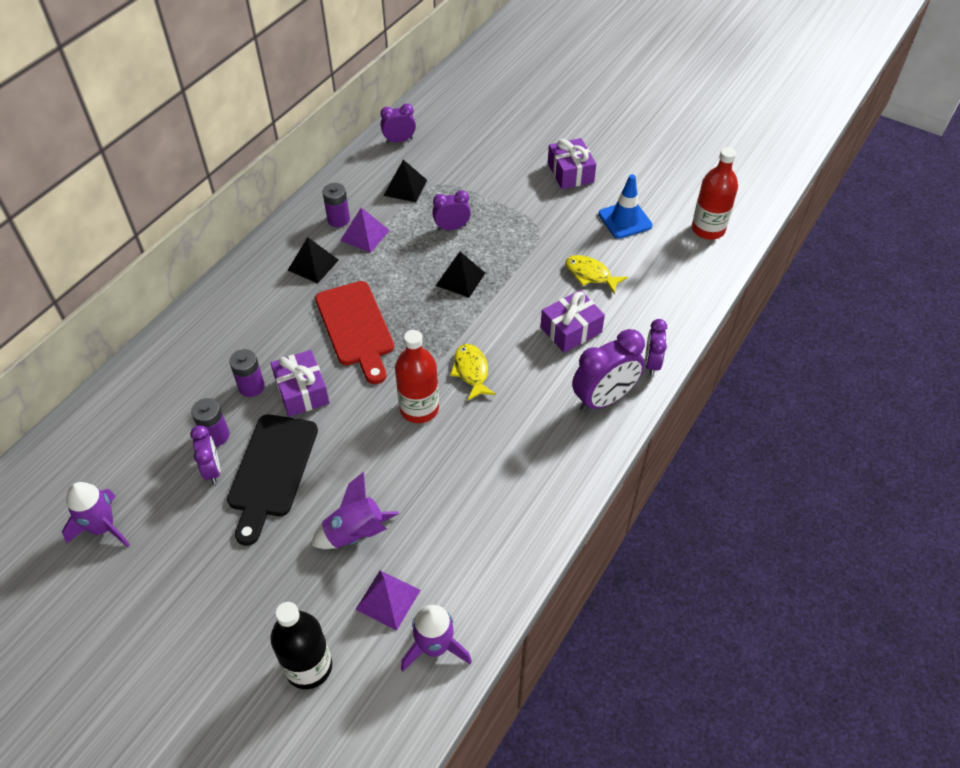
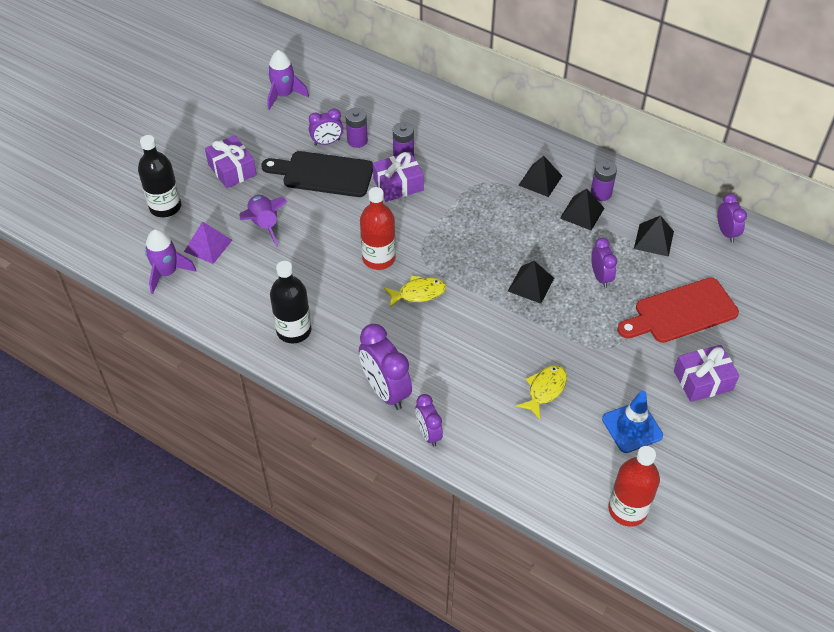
camera: 90 degrees right, 0 degrees up
red cutting board [315,281,394,384] -> red cutting board moved to [617,278,739,343]
purple pyramid [340,207,390,253] -> black pyramid [560,188,604,230]
purple gift [540,290,605,353] -> purple gift moved to [205,135,257,188]
purple clock [645,319,667,376] -> purple clock turned 120 degrees counterclockwise [415,394,443,447]
none -> black bottle [270,261,311,343]

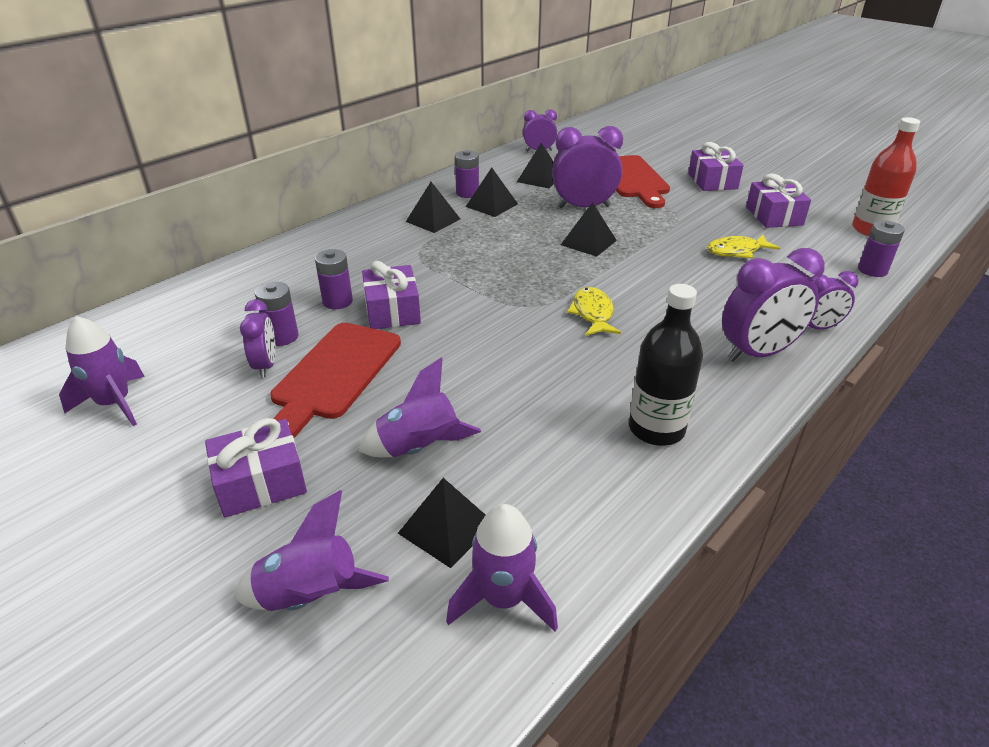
camera: 80 degrees left, 15 degrees down
black bottle [138,135,181,217] -> purple rocket [234,490,389,611]
purple pyramid [184,221,232,264] -> black pyramid [398,478,485,568]
black cutting board [261,151,373,197] -> red cutting board [270,323,401,438]
red bottle [360,187,396,270] -> none
yellow fish [516,365,567,419] -> yellow fish turned 60 degrees counterclockwise [707,235,780,259]
purple clock [591,238,617,288] -> purple clock [552,126,623,209], size x1.69
blue traffic cone [602,391,663,453] -> purple gift [746,174,811,228]
none -> purple battery [858,220,905,277]

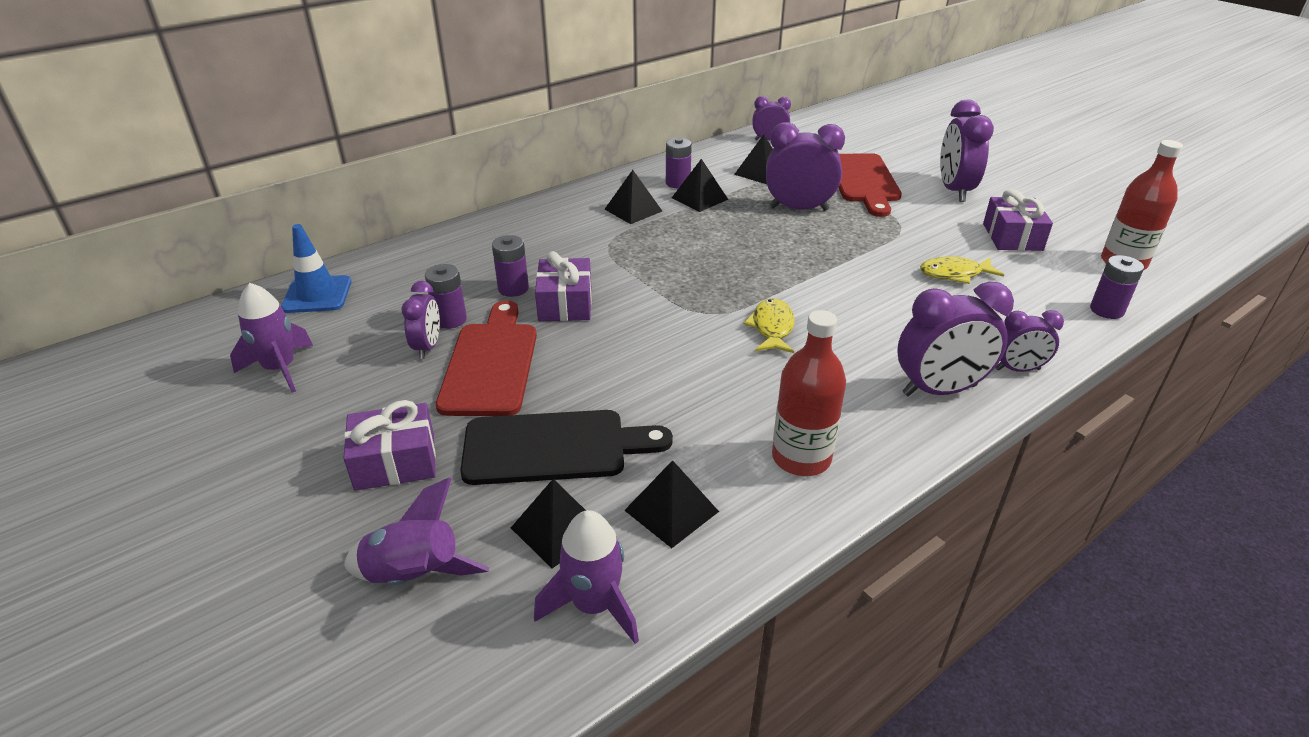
camera: 10 degrees right, 0 degrees up
red cutting board [270,323,401,438] -> red cutting board turned 150 degrees clockwise [436,300,537,416]
purple rocket [359,357,481,457] -> black cutting board [460,410,673,485]
black pyramid [561,202,617,257] -> black pyramid moved to [624,460,719,548]
black bottle [629,284,703,446] -> red bottle [772,310,846,476]
purple gift [688,142,744,191] -> purple clock [940,100,994,202]
none -> blue traffic cone [281,224,352,313]

